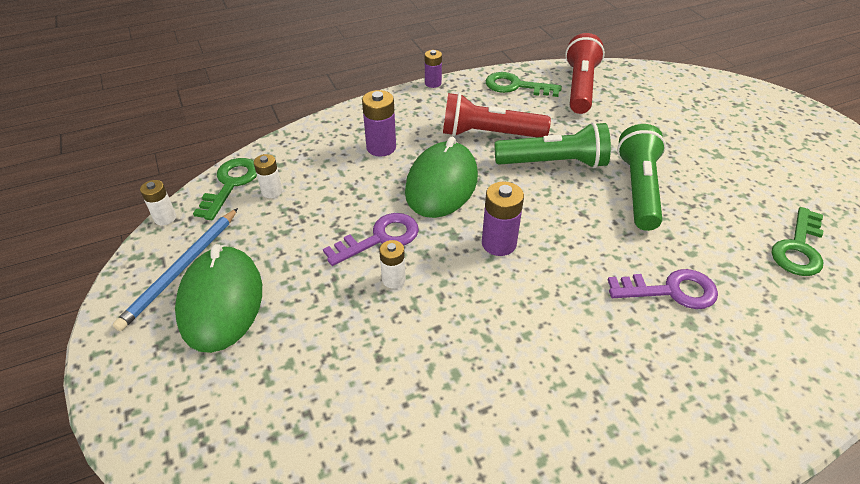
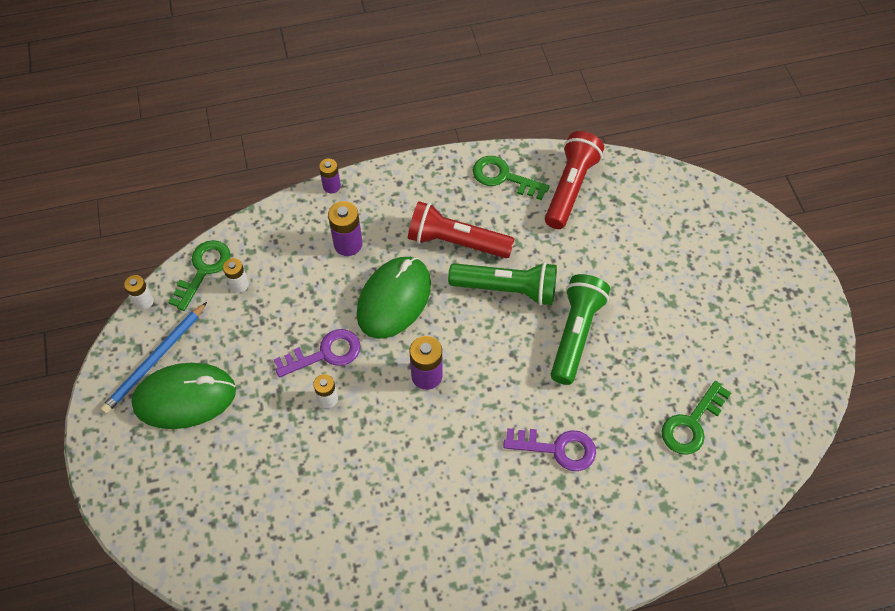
camera: 10 degrees right, 15 degrees up
green mouse [175,244,262,353] -> green mouse turned 75 degrees clockwise [132,363,236,429]
purple battery [425,50,442,88] -> purple battery moved to [319,159,341,193]

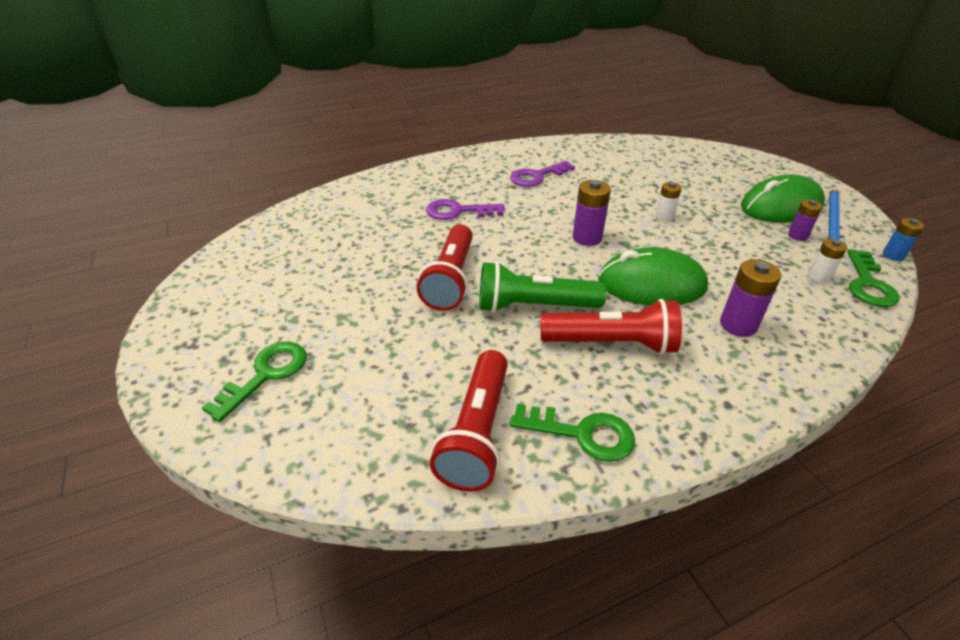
camera: 170 degrees right, 20 degrees down
white battery [124,275,154,310] -> blue battery [883,218,924,261]
purple key [274,329,361,377] -> purple key moved to [510,161,575,187]
purple battery [319,159,341,193] -> purple battery moved to [788,199,823,241]
green mouse [357,257,431,339] -> green mouse turned 75 degrees clockwise [598,248,708,305]
green flashlight [551,274,610,385] -> red flashlight [417,225,473,311]
green key [661,381,731,455] -> green key moved to [202,342,307,422]

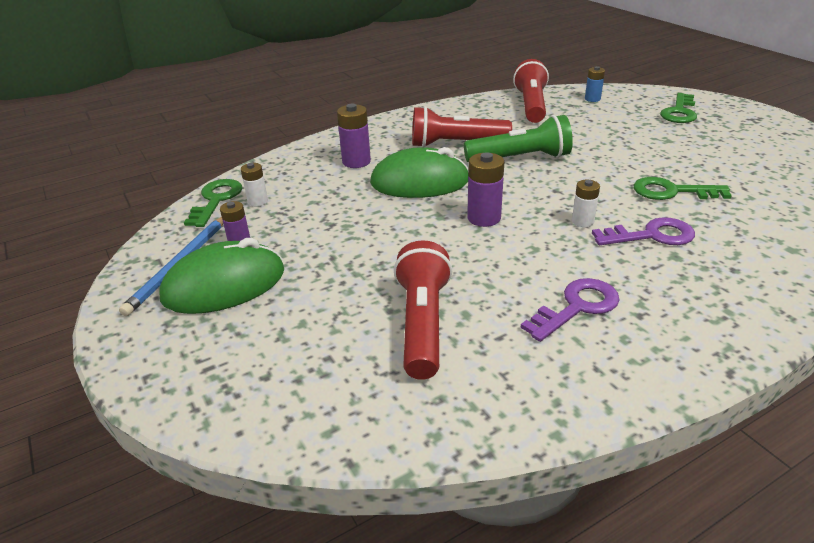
camera: 175 degrees right, 5 degrees down
red flashlight [417,225,473,311] -> red flashlight moved to [394,240,452,380]
green key [510,403,635,462] -> green key moved to [634,177,732,200]
white battery [655,182,682,222] -> white battery moved to [572,180,600,227]
blue battery [883,218,924,261] -> blue battery moved to [585,66,605,102]

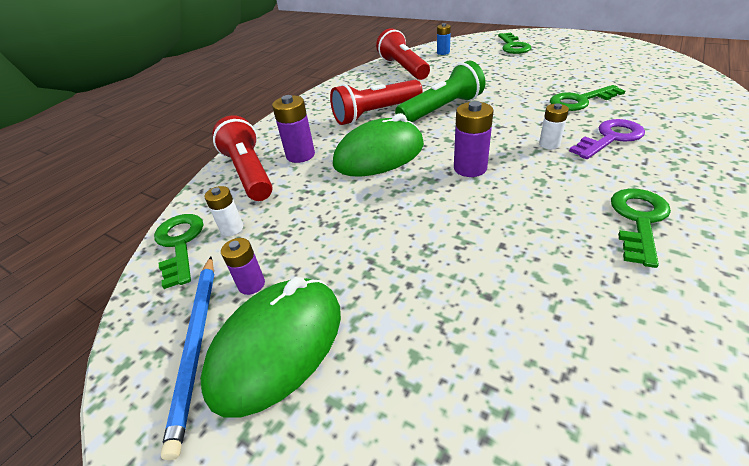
camera: 25 degrees left, 5 degrees up
red flashlight [394,240,452,380] -> red flashlight moved to [213,115,272,201]
purple key [521,278,619,342] -> green key [611,189,671,268]

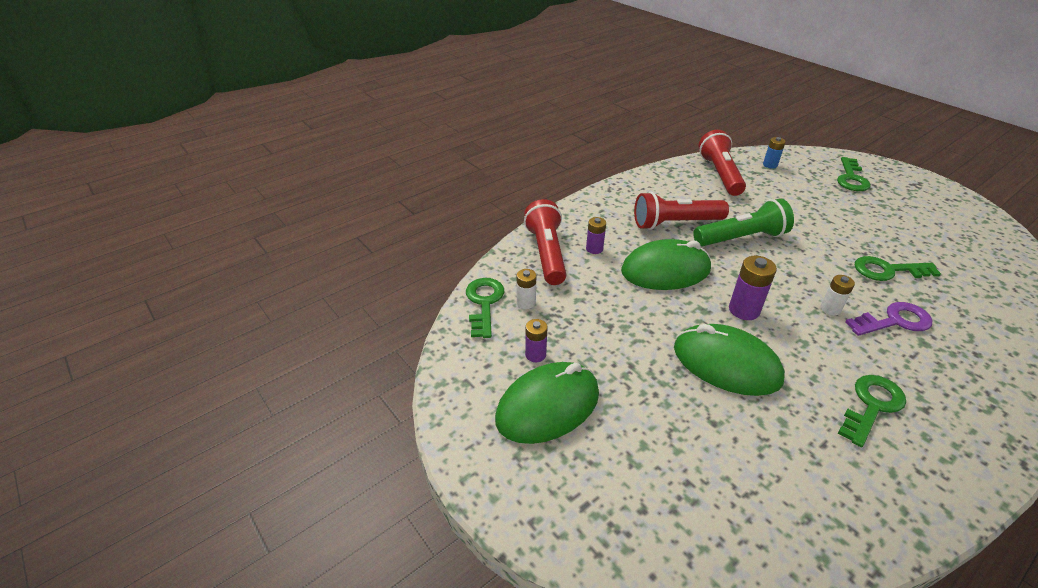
camera: 15 degrees right, 0 degrees up
blue pencil [161,257,214,460] -> none
purple battery [272,95,315,163] -> purple battery [586,217,606,254], size x0.64
none -> green mouse [674,324,785,396]

